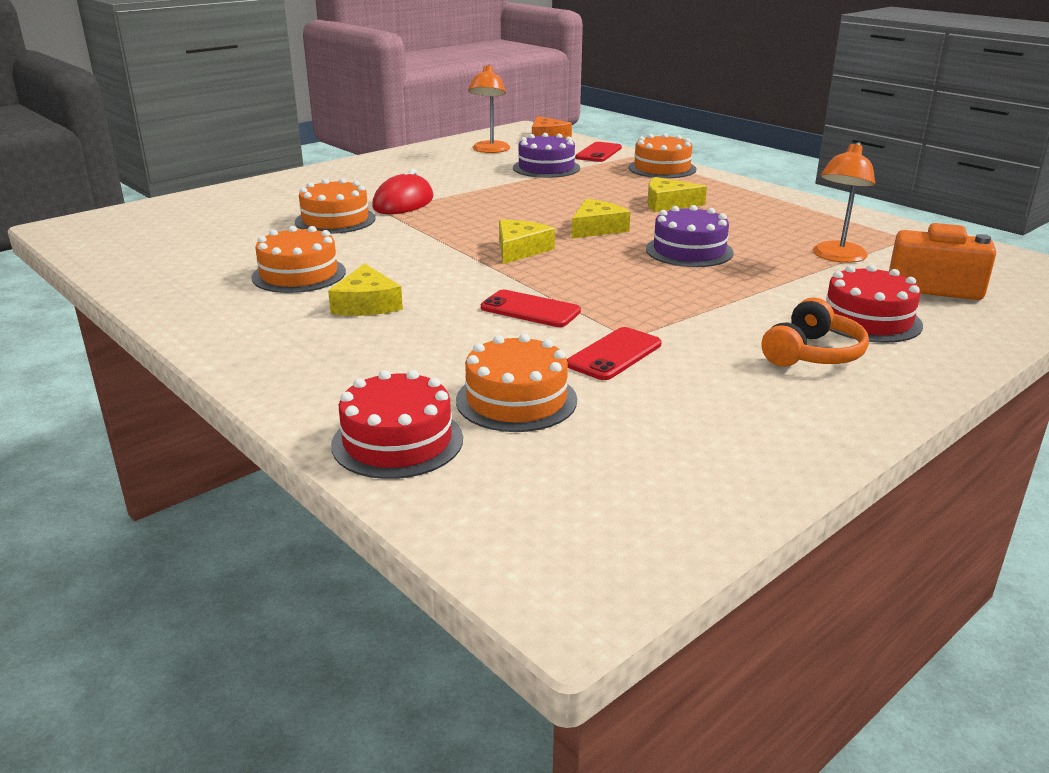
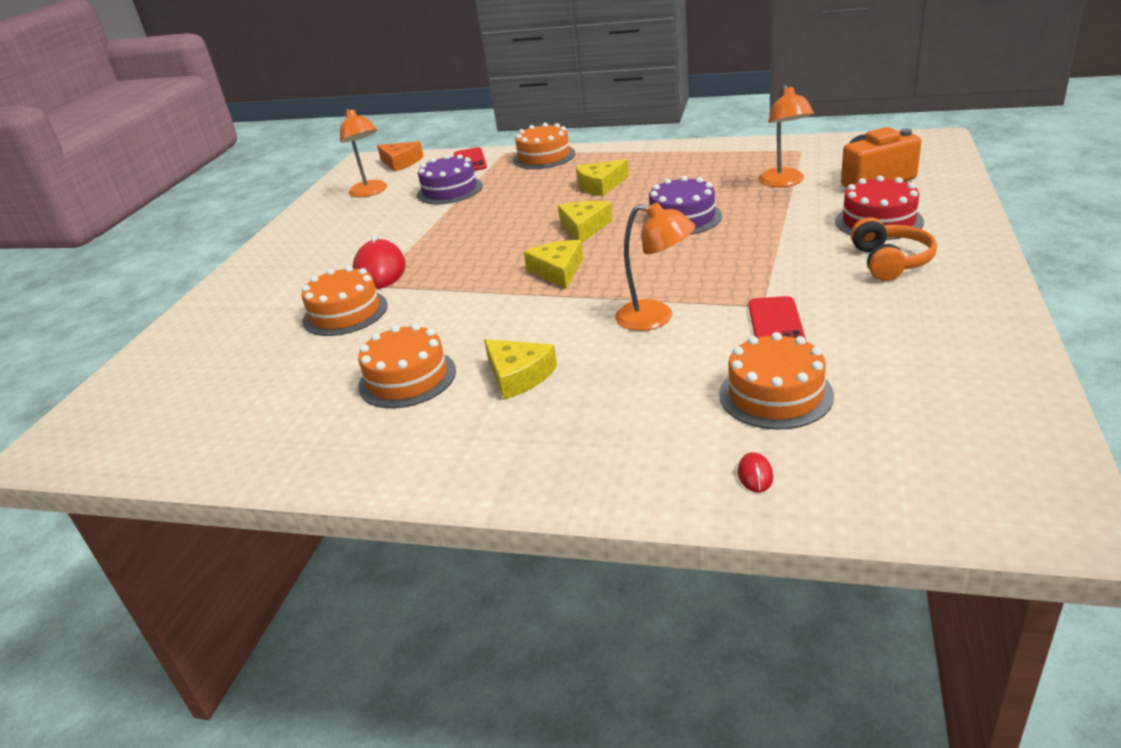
camera: 30 degrees left, 5 degrees up
red cake [331,370,463,479] -> red mouse [738,452,773,492]
red phone [481,290,581,327] -> orange lamp [615,202,695,331]

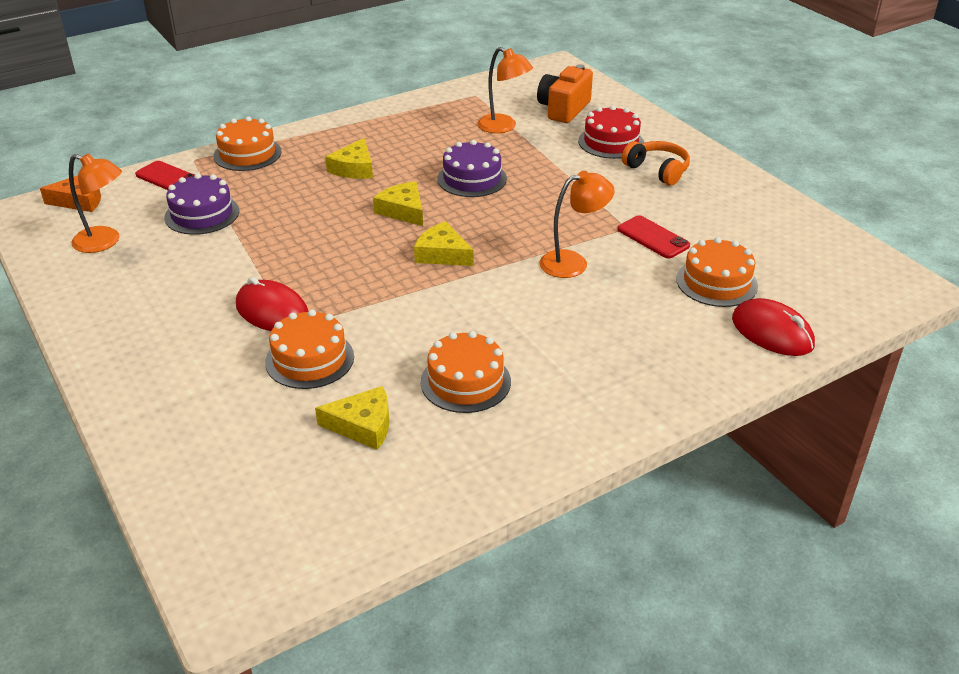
camera: 50 degrees left, 5 degrees up
yellow cheese [484,339,557,400] -> yellow cheese moved to [315,386,389,450]
red mouse [738,452,773,492] -> red mouse [732,298,815,356], size x2.44

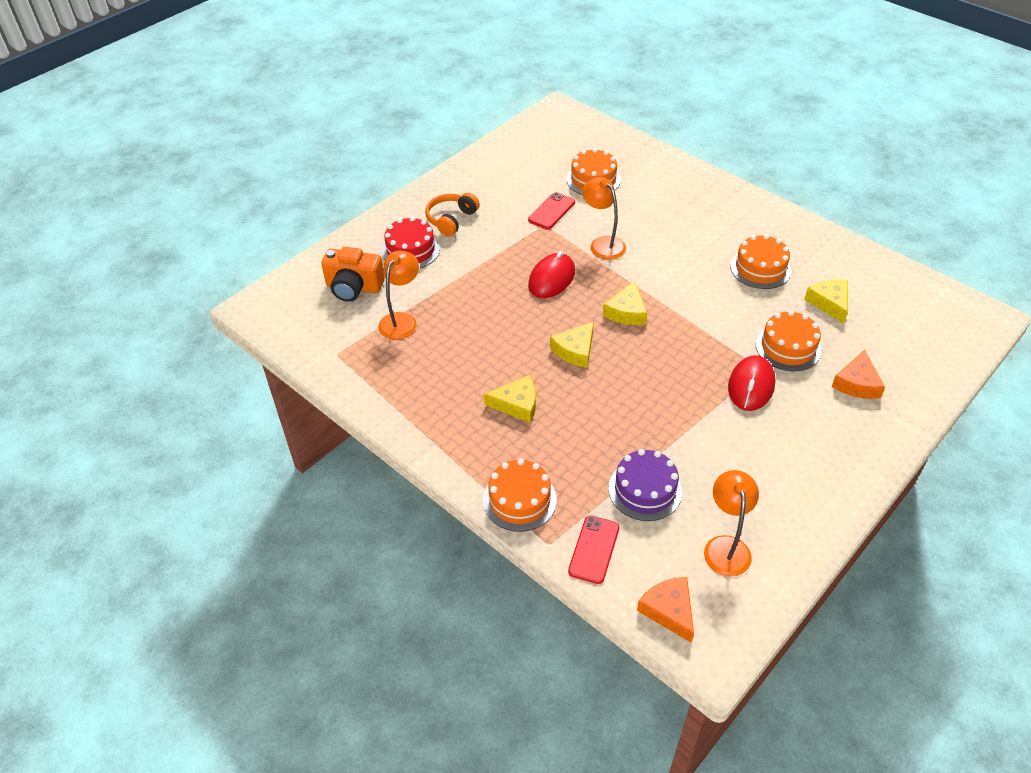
camera: 105 degrees left, 10 degrees up
purple cake [437,140,507,197] -> none
red mouse [732,298,815,356] -> red mouse moved to [528,251,575,298]
none -> orange cheese [831,350,885,399]

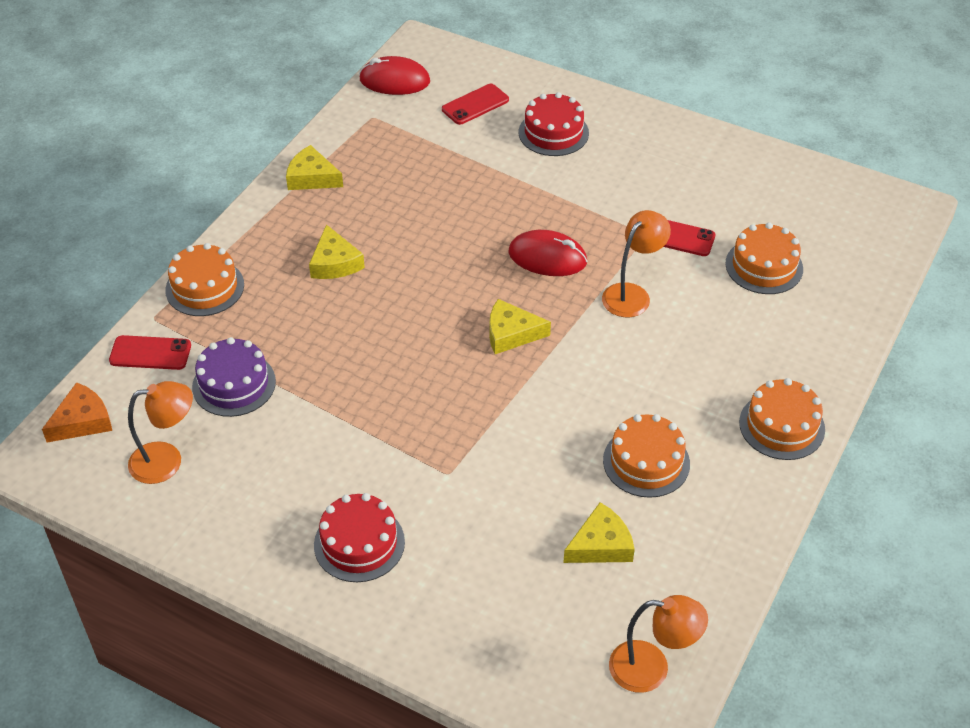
camera: 75 degrees right, 0 degrees up
orange camera [321,247,385,302] -> red phone [442,84,509,125]
orange lamp [378,250,419,339] -> orange lamp moved to [609,595,708,693]
orange headphones [425,193,480,236] -> none
yellow cheese [550,322,594,368] -> yellow cheese moved to [286,145,343,190]
red mouse [728,355,776,411] -> red mouse moved to [359,56,430,95]
orange cake [755,310,822,371] -> orange cake moved to [739,378,825,460]
orange cheese [831,350,885,399] -> none
none -> red cake [314,493,405,582]

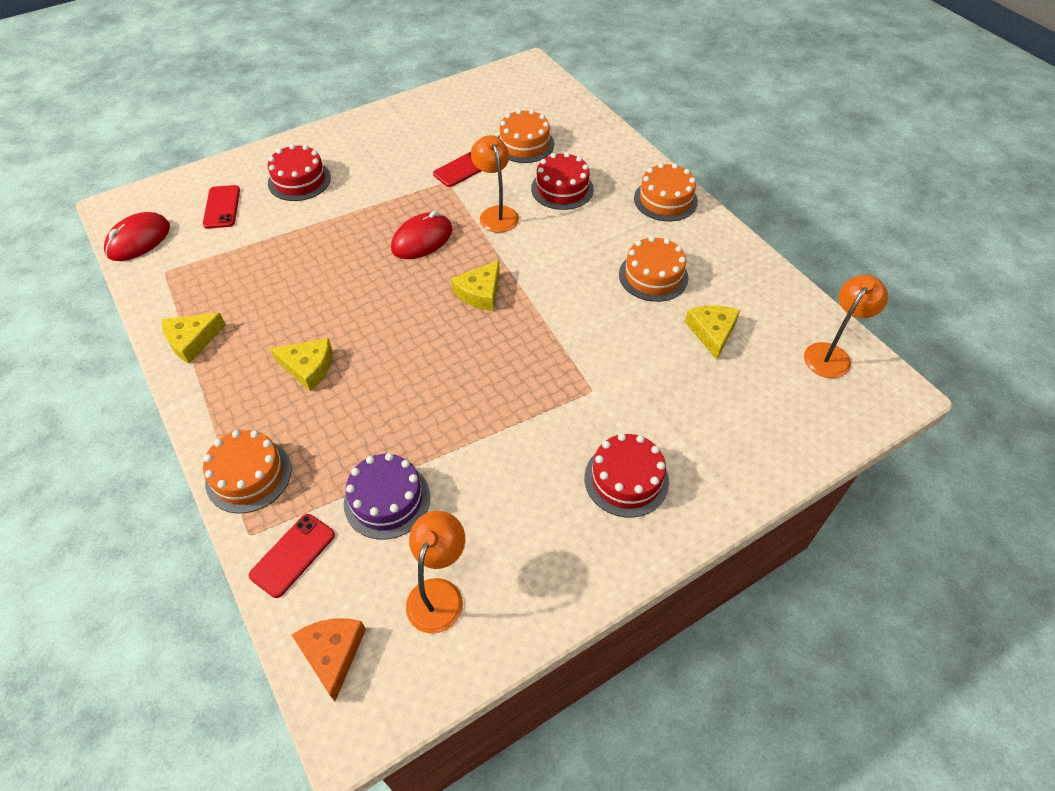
camera: 60 degrees left, 5 degrees up
none -> red cake [531,152,594,210]

